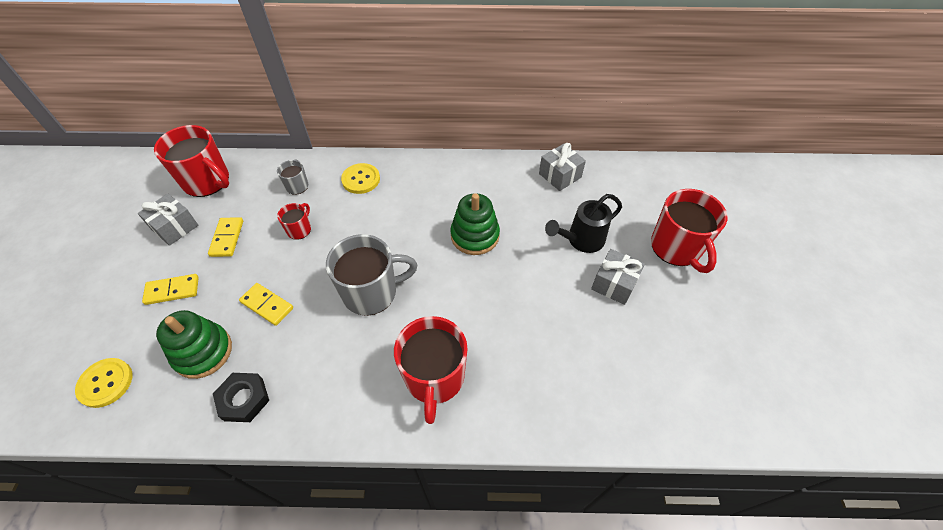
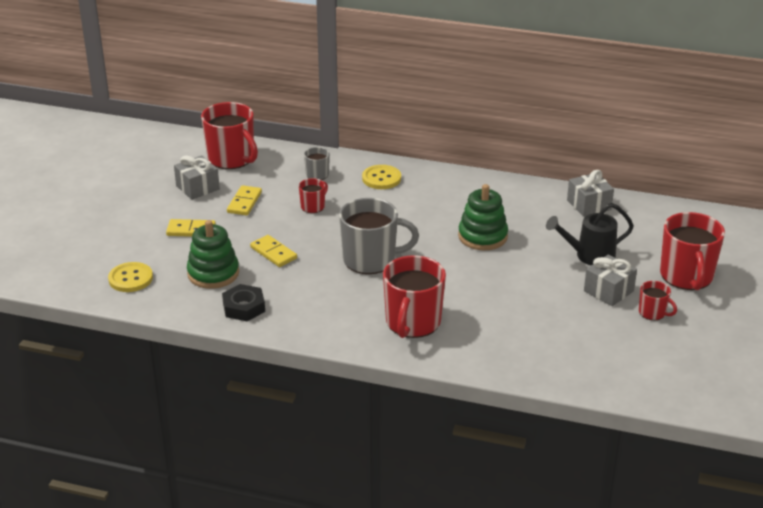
camera: 15 degrees right, 20 degrees down
none -> red mug [639,281,677,320]

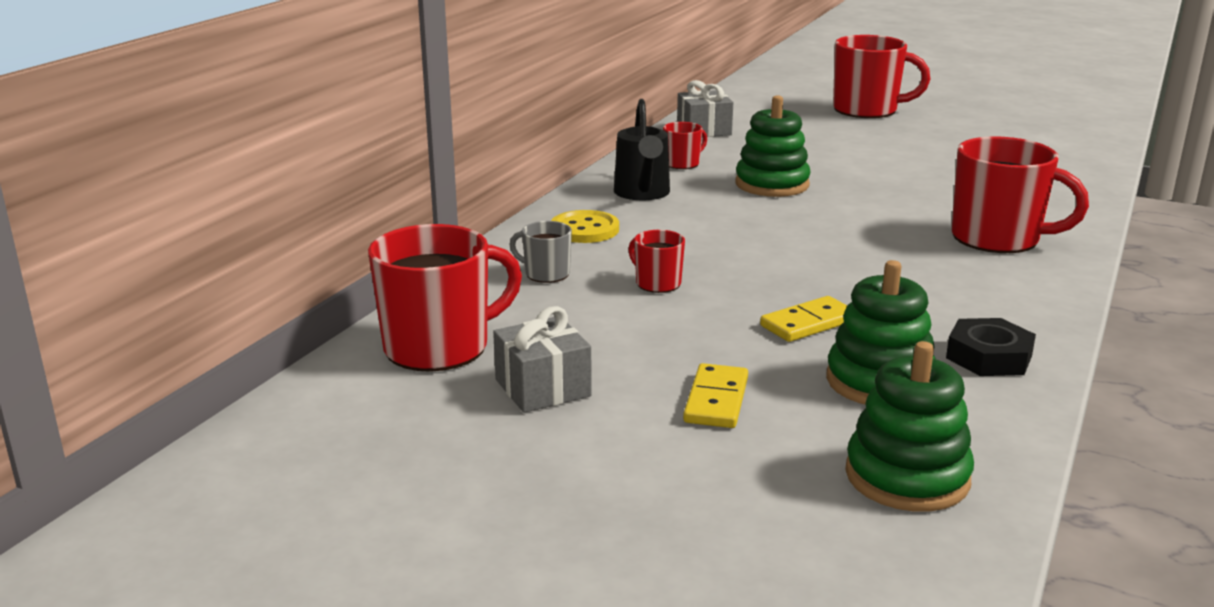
camera: 80 degrees left, 10 degrees down
yellow button [108,262,153,292] -> green stacking toy [845,341,974,512]
yellow domino [227,185,262,216] -> none
grey mug [339,198,419,274] -> none
black watering can [546,203,634,265] -> black watering can moved to [614,99,670,200]
grey gift [584,254,637,306] -> none
red mug [639,281,677,320] -> red mug moved to [663,122,707,169]

